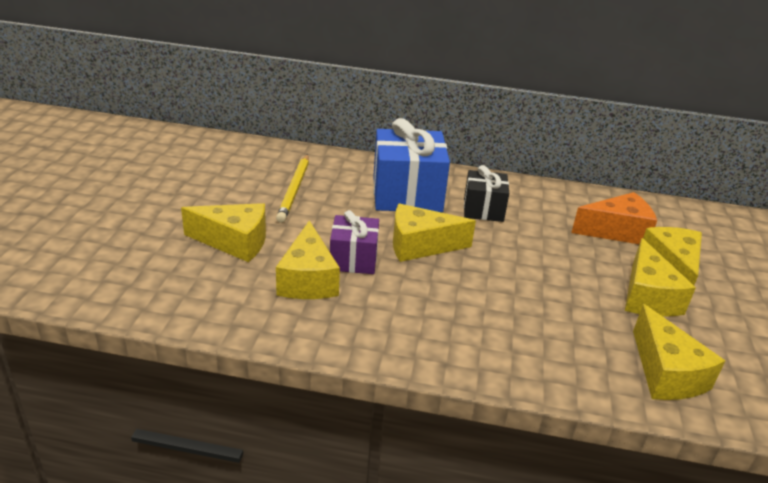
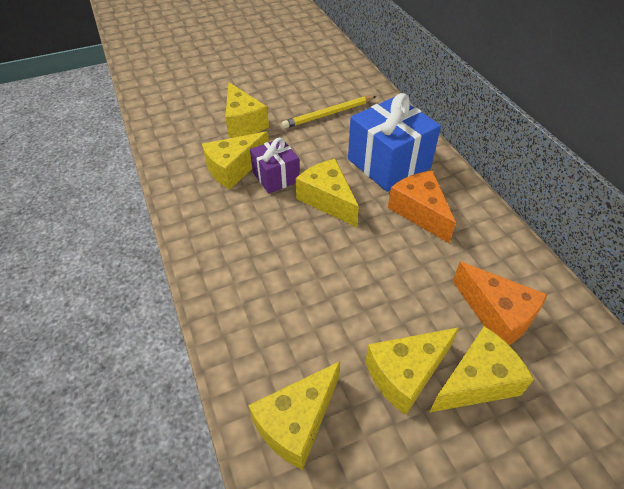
camera: 60 degrees right, 15 degrees up
black gift [464,165,509,222] -> orange cheese [388,171,456,244]

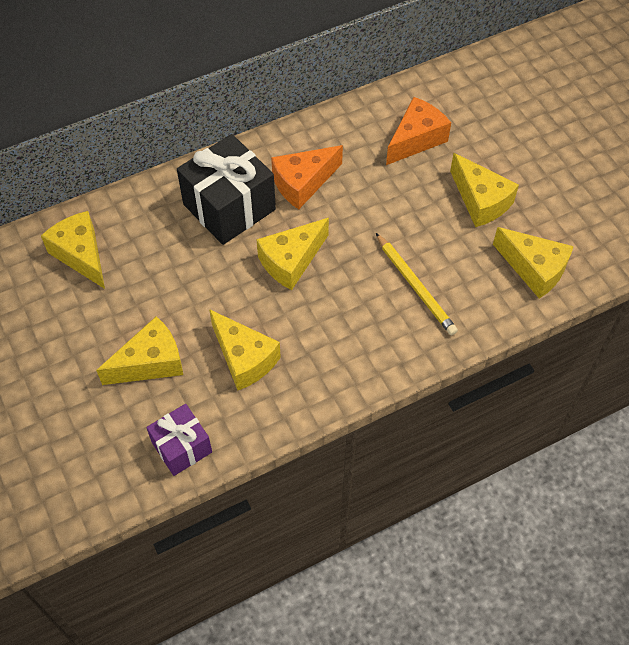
camera: 95 degrees left, 10 degrees up
purple gift [250,138,300,194] -> purple gift moved to [146,404,212,476]
yellow pencil [282,96,377,129] -> yellow pencil moved to [376,233,458,335]
blue gift [348,93,441,192] -> black gift [177,134,276,245]
yellow cheese [429,326,534,413] -> yellow cheese moved to [41,211,105,289]

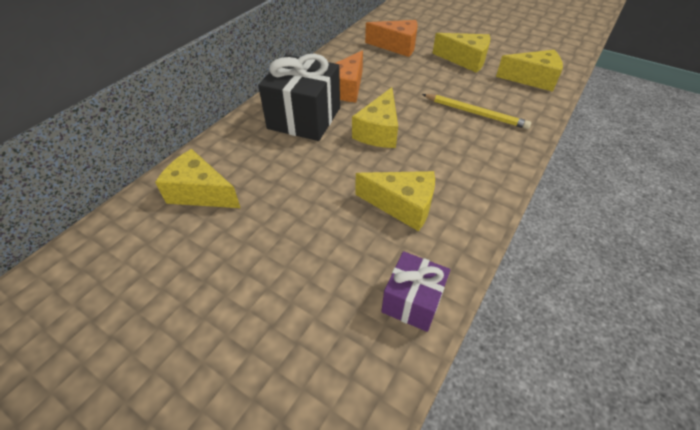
camera: 30 degrees left, 10 degrees down
yellow cheese [96,316,183,385] -> none
orange cheese [386,97,451,165] -> orange cheese turned 90 degrees clockwise [365,20,417,57]

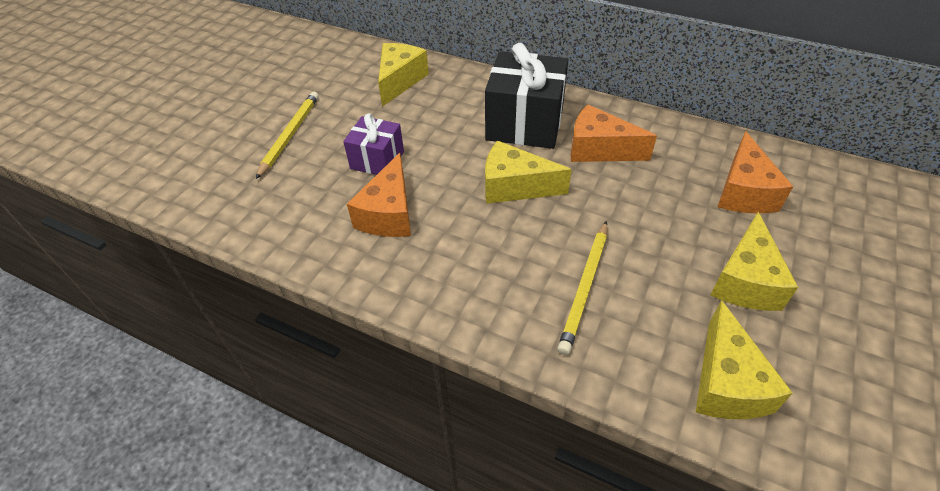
camera: 85 degrees right, 0 degrees up
yellow cheese [355,171,435,231] -> orange cheese [347,153,411,237]
purple gift [381,251,450,332] -> purple gift moved to [343,113,404,175]
none -> yellow pencil [256,92,319,179]

